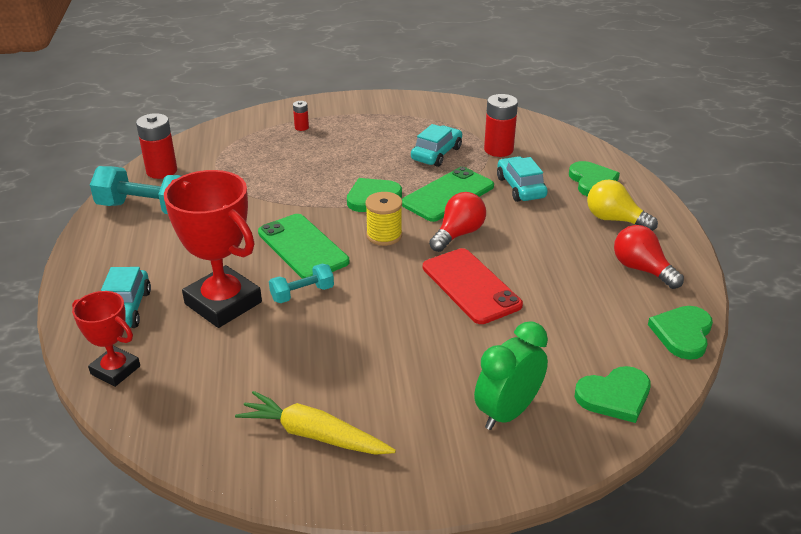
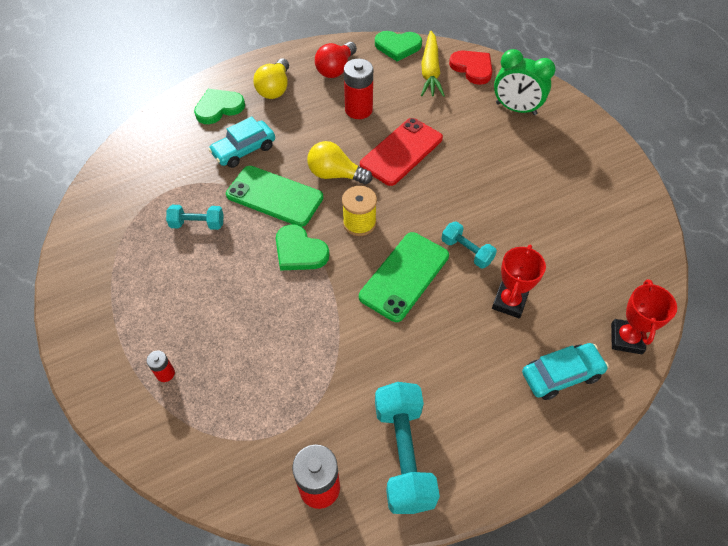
camera: 110 degrees left, 20 degrees up
red trophy [164,170,262,328] -> red trophy [492,245,546,318], size x0.57
yellow carrot [235,391,396,455] -> yellow carrot moved to [421,30,445,97]
turquoise car [411,124,462,167] -> turquoise dumbbell [166,205,224,230]
red light bulb [429,192,486,252] -> yellow light bulb [307,141,372,185]
red battery [484,94,518,157] -> red battery moved to [344,59,373,119]
green heart [575,366,651,423] -> red heart [449,50,492,85]

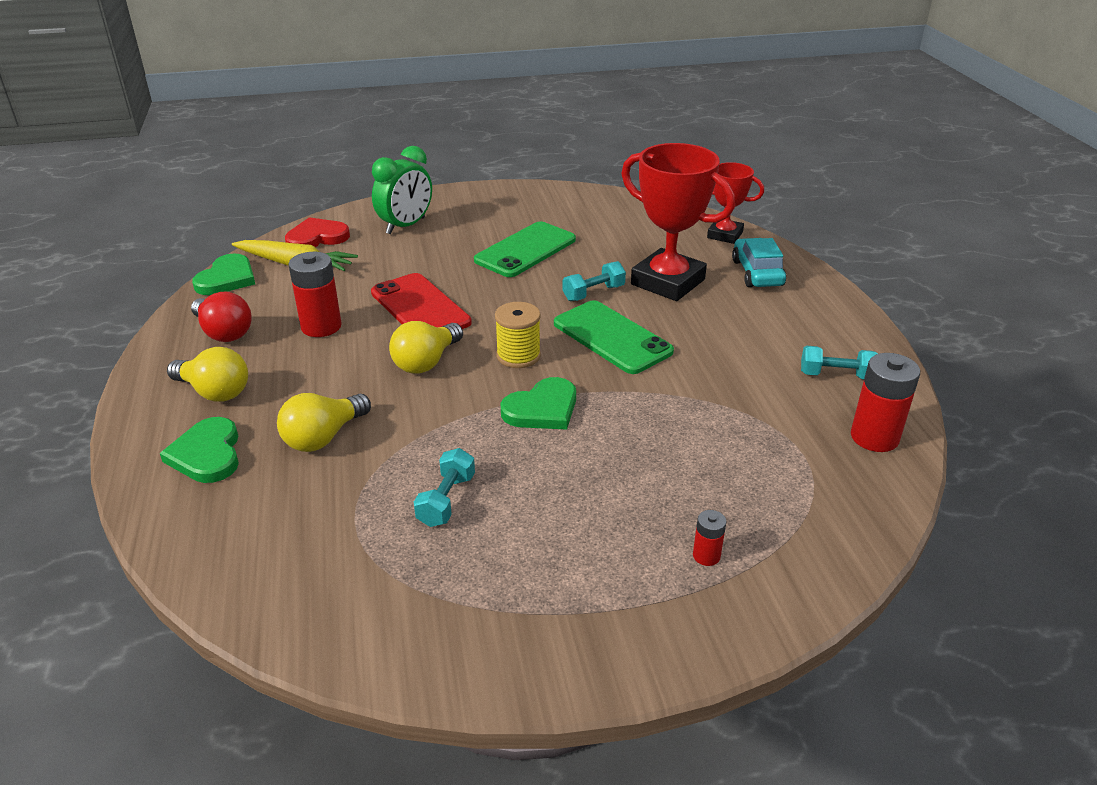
camera: 75 degrees left, 20 degrees down
turquoise car [208,116,275,168] -> yellow light bulb [277,393,371,452]
green phone [226,166,323,227] -> green phone moved to [474,221,576,277]
turquoise dumbbell [375,382,440,514] -> turquoise dumbbell [801,346,878,379], size x0.56
red trophy [492,245,546,318] -> red trophy [621,143,735,301], size x1.74

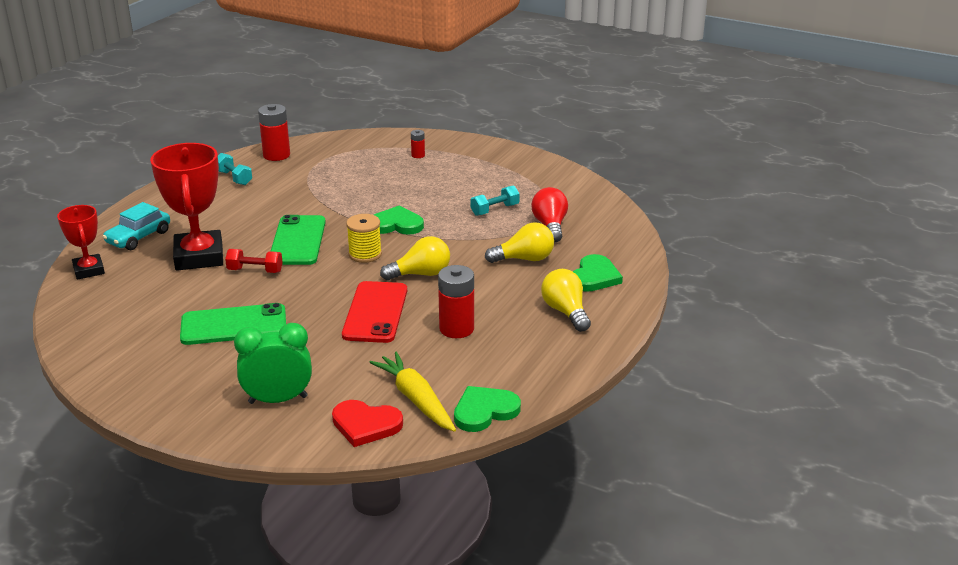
camera: 140 degrees left, 5 degrees down
red light bulb [191,292,252,342] -> red light bulb moved to [531,187,568,242]
turquoise dumbbell [563,261,626,301] -> red dumbbell [225,249,283,273]

